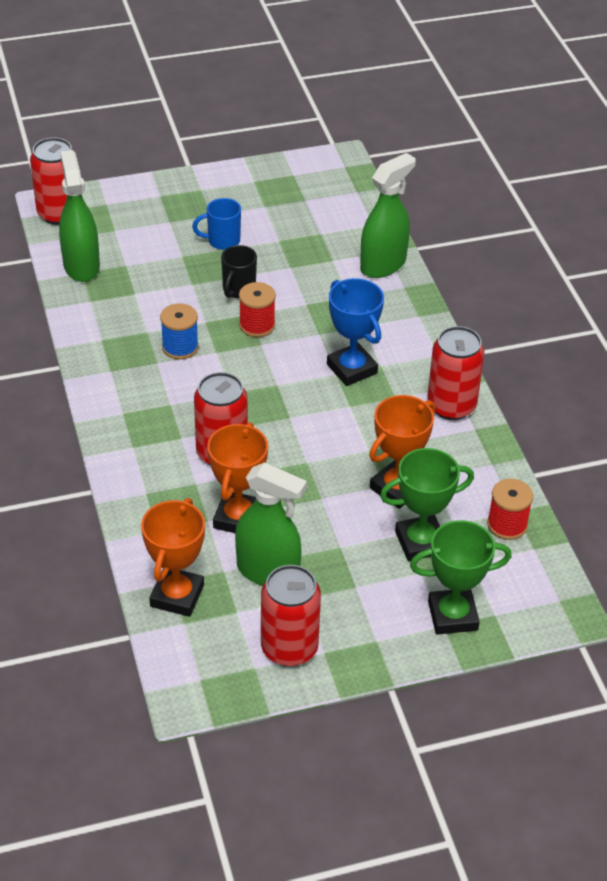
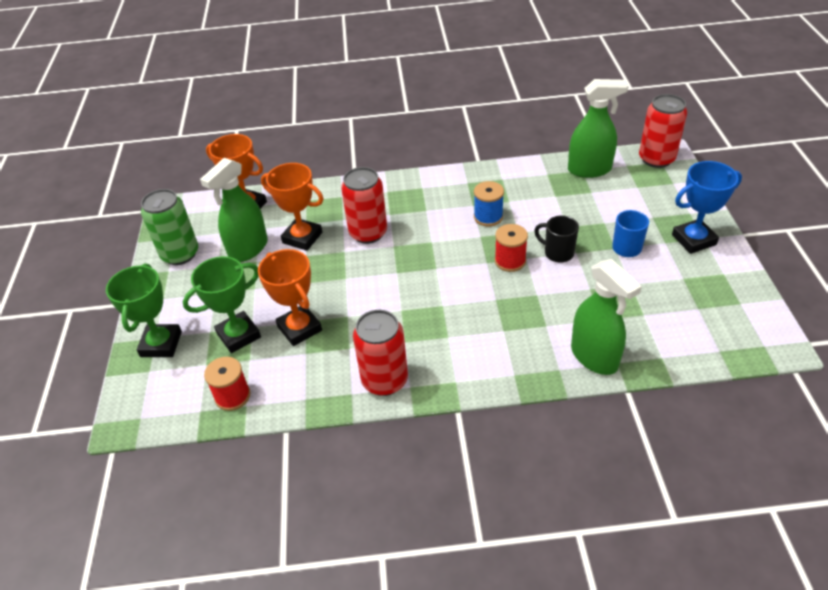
camera: 105 degrees right, 0 degrees up
red can [261,565,321,667] -> green can [141,189,198,265]
blue trophy [327,278,384,386] -> blue trophy moved to [672,161,742,254]
green trophy [380,448,474,561] -> green trophy turned 60 degrees clockwise [183,256,261,353]

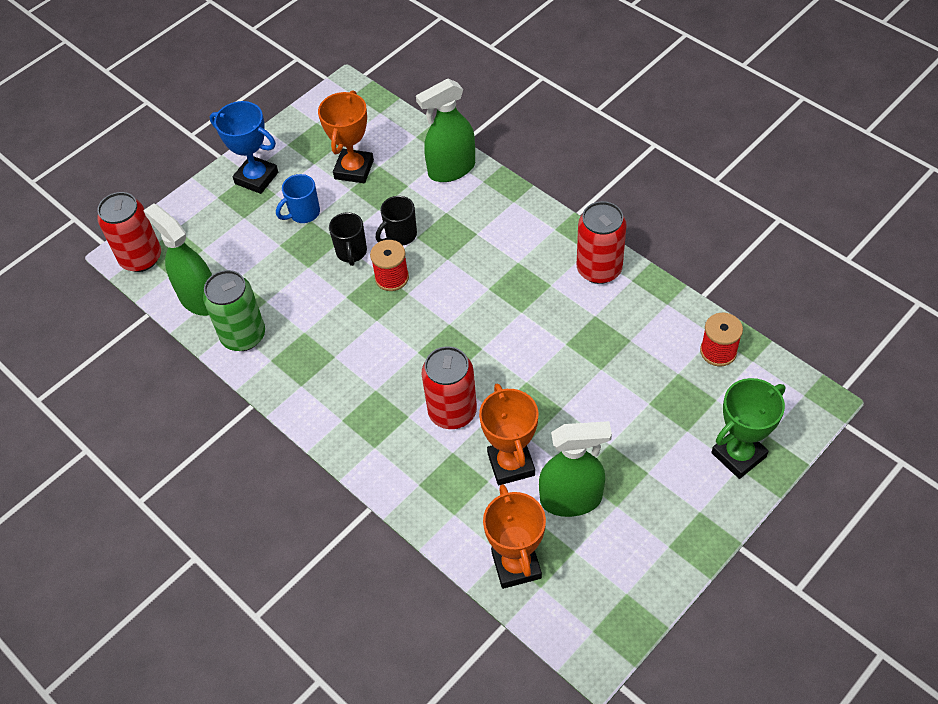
camera: 130 degrees left, 10 degrees up
green can [141,189,198,265] -> green can moved to [203,270,265,351]
green trophy [183,256,261,353] -> none
orange trophy [258,249,322,346] -> orange trophy moved to [318,90,374,183]
blue spool [474,181,504,226] -> none
green spray bottle [571,259,642,375] -> green spray bottle turned 135 degrees counterclockwise [416,78,475,182]
none -> black mug [376,196,417,245]

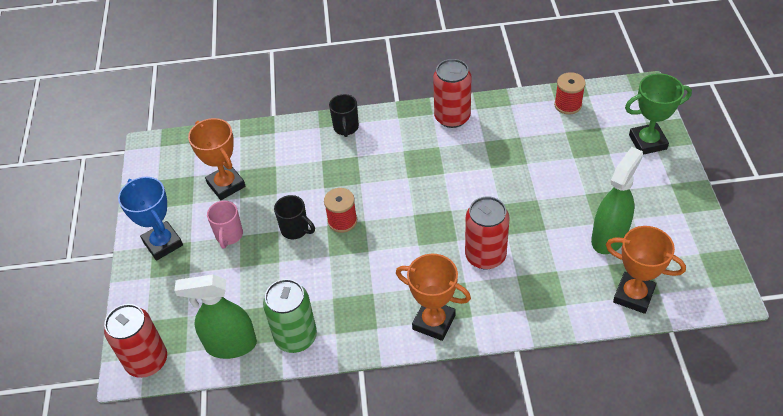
camera: 50 degrees left, 5 degrees down
blue trophy [210,101,278,194] -> blue trophy turned 75 degrees clockwise [118,177,183,261]
blue mug [276,174,320,223] -> pink mug [207,201,243,248]
black mug [376,196,417,245] -> black mug moved to [329,94,359,137]
green spray bottle [416,78,475,182] -> none
orange trophy [479,383,539,485] -> orange trophy moved to [396,254,471,341]
green trophy [711,378,786,479] -> green trophy turned 75 degrees clockwise [625,73,692,155]

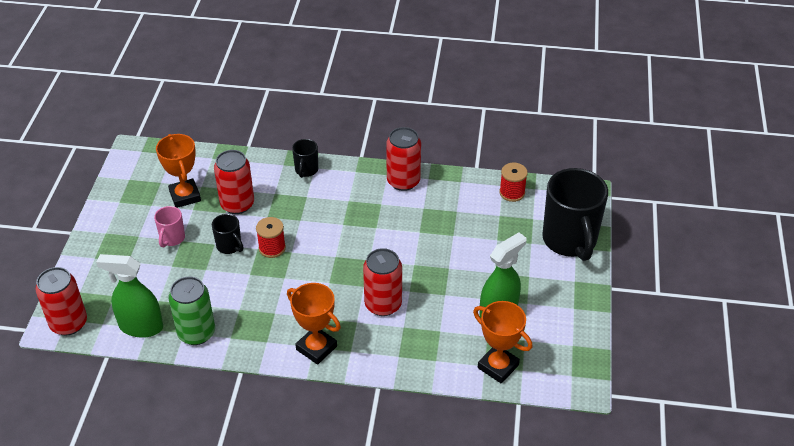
camera: 10 degrees right, 5 degrees down
blue trophy [118,177,183,261] -> none
green trophy [625,73,692,155] -> black mug [542,168,608,261]
none -> red can [214,150,254,214]

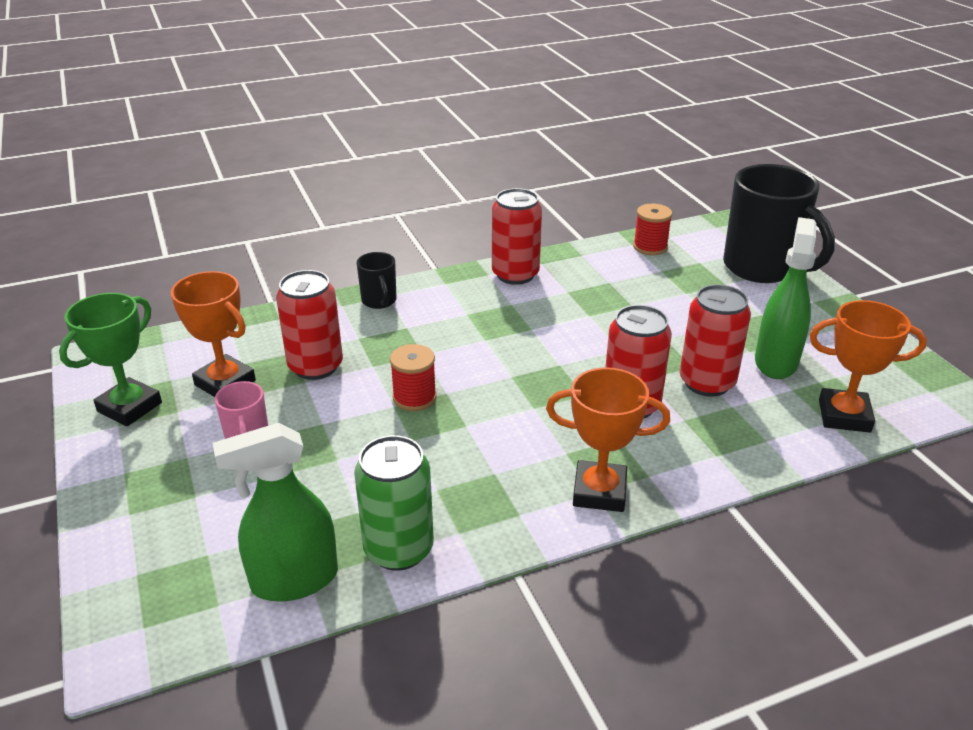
camera: 30 degrees left, 10 degrees down
red can [35,267,87,336] -> red can moved to [680,284,751,397]
black mug [212,214,243,254] -> none
none -> green trophy [59,293,162,426]

